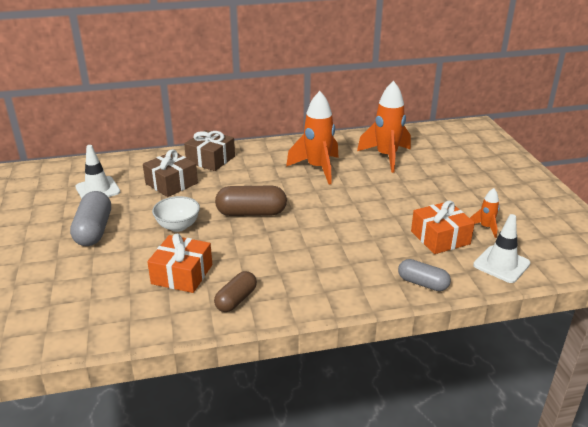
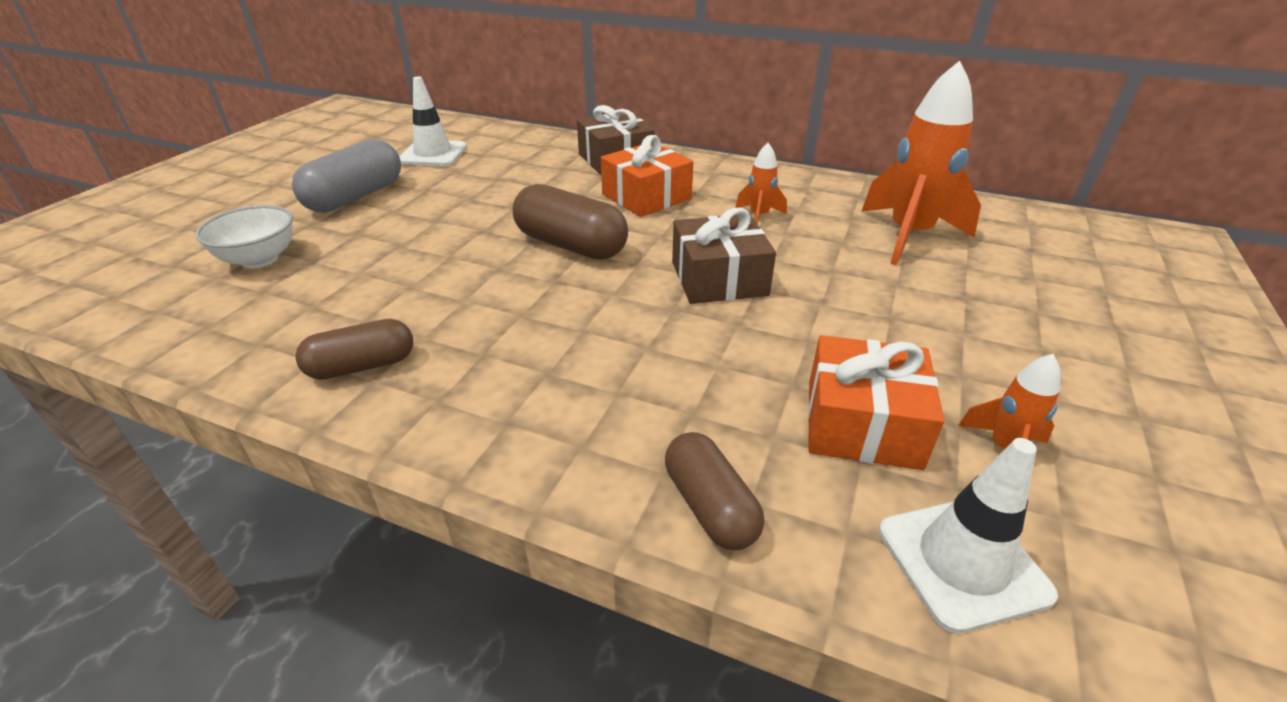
camera: 35 degrees right, 5 degrees up
brown gift [143,149,198,197] -> brown gift moved to [672,208,776,304]
orange gift [147,234,212,293] -> orange gift moved to [601,135,693,217]
white bowl [152,196,200,232] -> white bowl moved to [195,205,293,268]
orange rocket [286,91,339,185] -> orange rocket [735,143,787,225], size x0.48
grey capsule [398,259,451,291] -> brown capsule [665,432,764,550]

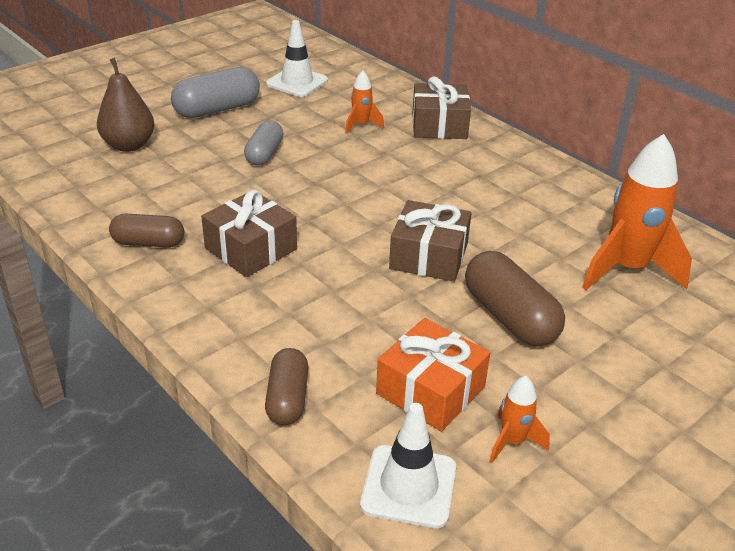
camera: 25 degrees right, 0 degrees up
white bowl [195,205,293,268] -> brown pear [97,58,154,152]
brown capsule [513,184,628,260] -> brown capsule moved to [465,251,565,346]
orange gift [601,135,693,217] -> none
orange rocket [735,143,787,225] -> orange rocket moved to [345,71,384,134]
none -> brown gift [201,190,297,277]
none -> grey capsule [244,121,283,165]

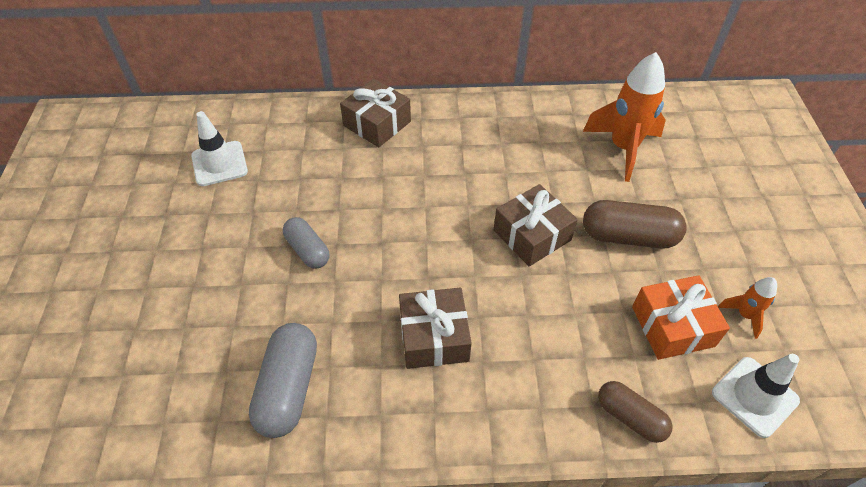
camera: 50 degrees left, 15 degrees up
brown pear [97,58,154,152] -> none
brown capsule [109,214,184,247] -> none
grey capsule [171,67,260,118] -> grey capsule moved to [249,323,317,438]
orange rocket [345,71,384,134] -> none

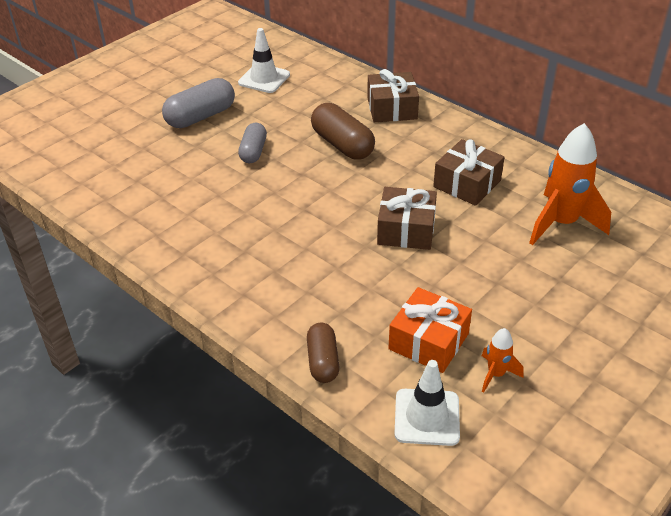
camera: 45 degrees right, 10 degrees down
grey capsule [249,323,317,438] -> grey capsule moved to [162,78,235,128]
brown gift [399,288,472,369] -> brown gift moved to [433,139,505,206]
brown capsule [583,200,687,249] -> brown capsule moved to [311,103,375,160]

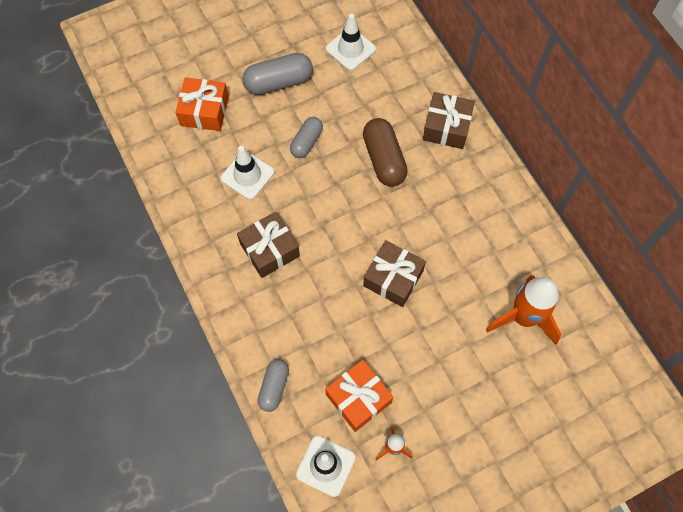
camera: 20 degrees right, 25 degrees up
brown capsule [307,323,339,383] -> grey capsule [258,359,289,412]
brown gift [433,139,505,206] -> brown gift moved to [237,212,300,278]
none -> orange gift [175,77,229,131]
none -> white traffic cone [221,146,274,200]

